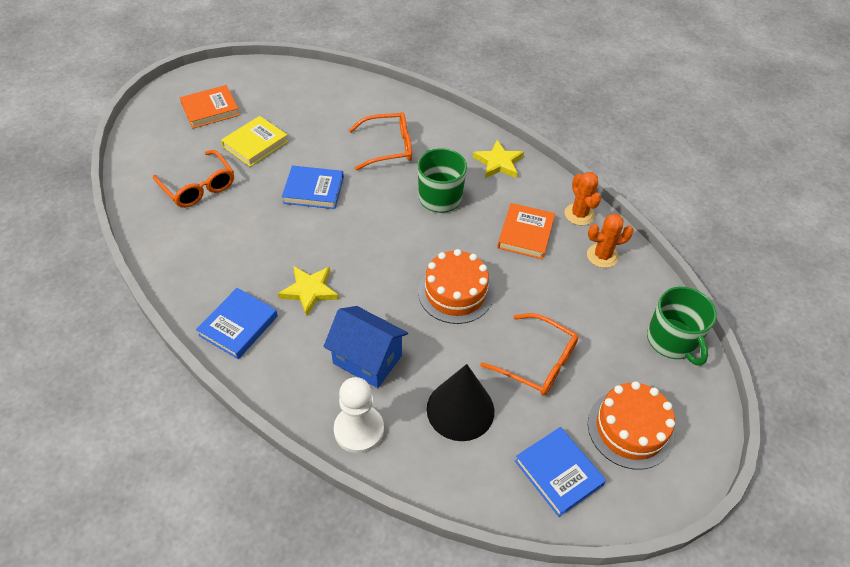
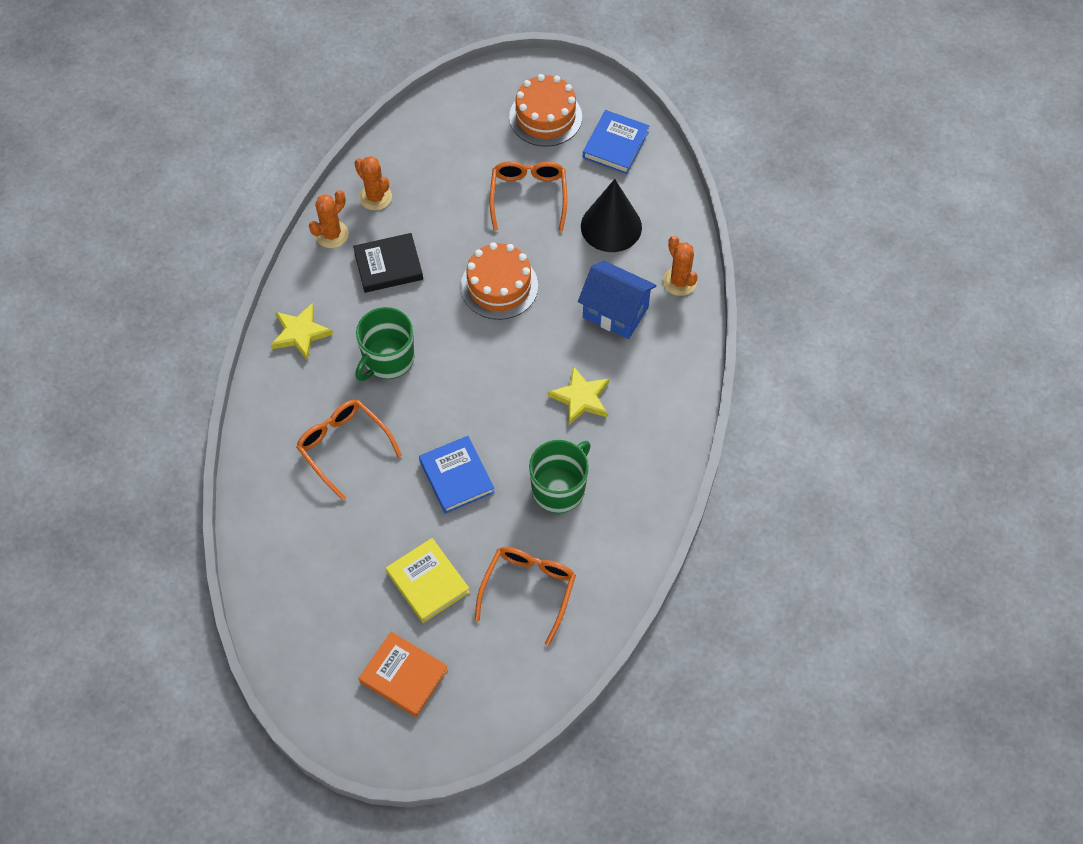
camera: 120 degrees left, 10 degrees up
blue book [196,288,278,359] -> none
yellow book [221,116,288,167] -> yellow book turned 45 degrees clockwise [386,538,470,623]
blue house [323,306,408,388] -> blue house turned 60 degrees counterclockwise [578,261,656,339]
white pawn [334,377,384,454] -> orange cactus [663,235,698,296]
orange book [497,203,555,259] -> black book [353,233,423,293]
green mug [647,287,717,366] -> green mug moved to [529,440,591,513]

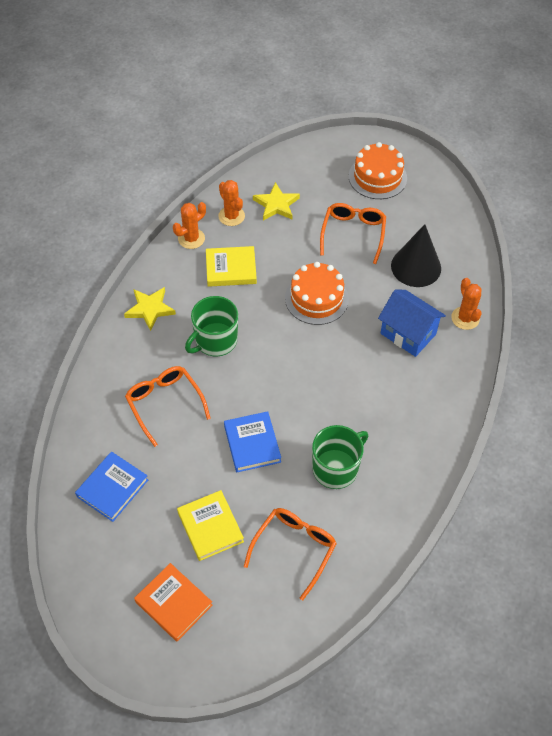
camera: 10 degrees right, 5 degrees down
black book [353,233,423,293] -> yellow book [206,246,257,287]
yellow star [548,366,609,425] -> yellow star moved to [253,182,300,221]
blue book [583,110,649,174] -> blue book moved to [75,452,148,522]

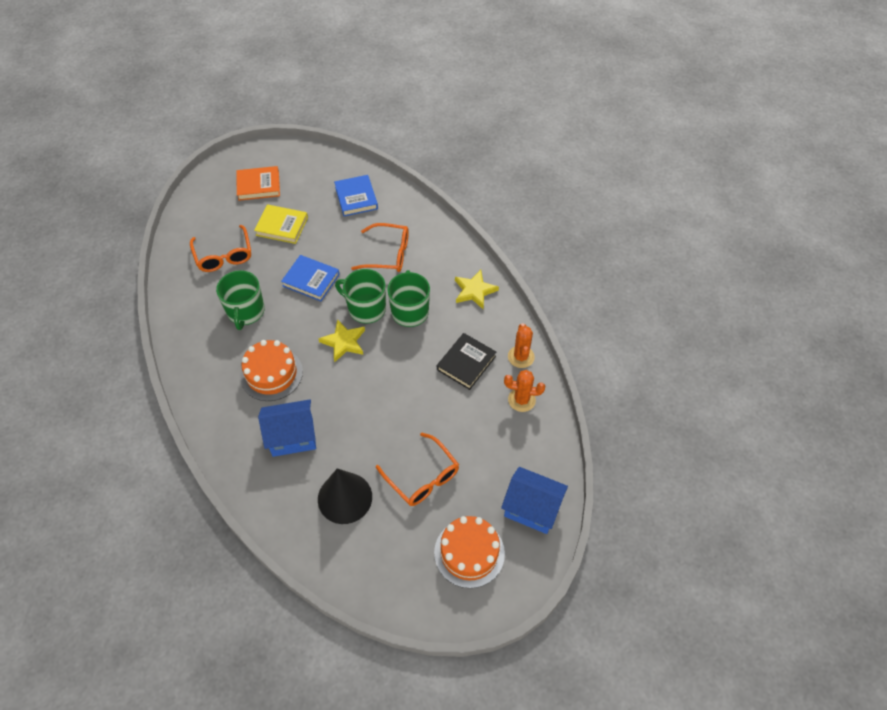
camera: 130 degrees right, 0 degrees up
yellow book [206,246,257,287] -> black book [437,333,496,390]
yellow star [253,182,300,221] -> yellow star moved to [318,319,365,362]
orange cake [285,262,349,325] -> orange cake moved to [240,340,303,401]
orange cactus [451,278,482,330] -> none
none -> green mug [335,269,386,324]
none -> blue house [501,467,568,534]

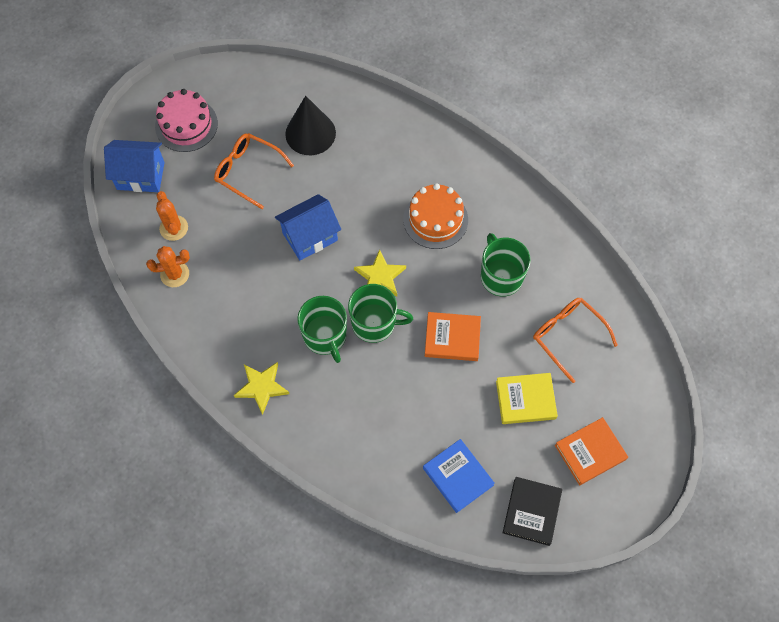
camera: 160 degrees right, 10 degrees up
blue house [258,400,316,457] -> blue house moved to [275,194,341,261]
blue book [281,255,340,301] -> orange book [425,312,481,361]
orange glasses [351,223,409,272] -> none
orange cake [434,516,505,588] -> pink cake [155,89,218,152]
black book [437,333,496,390] -> black book moved to [503,477,562,546]
orange cactus [508,323,535,368] -> orange cactus moved to [156,191,188,241]

